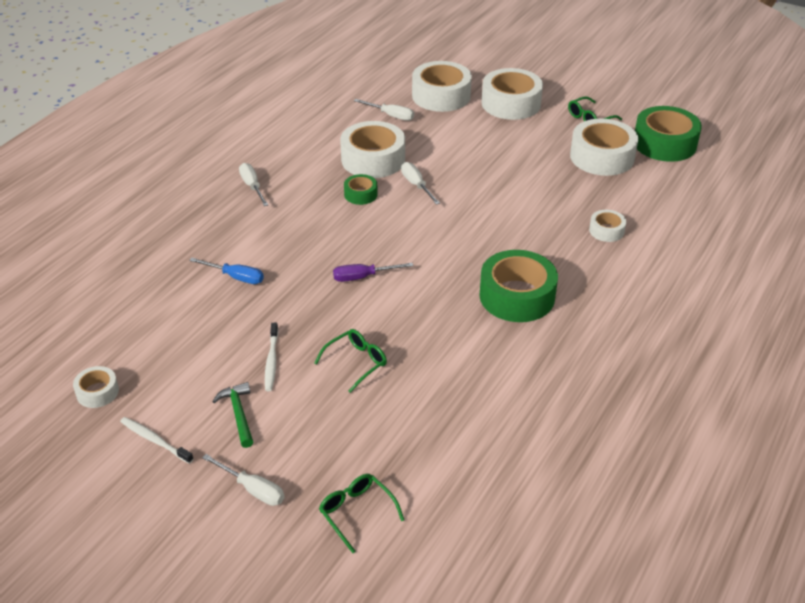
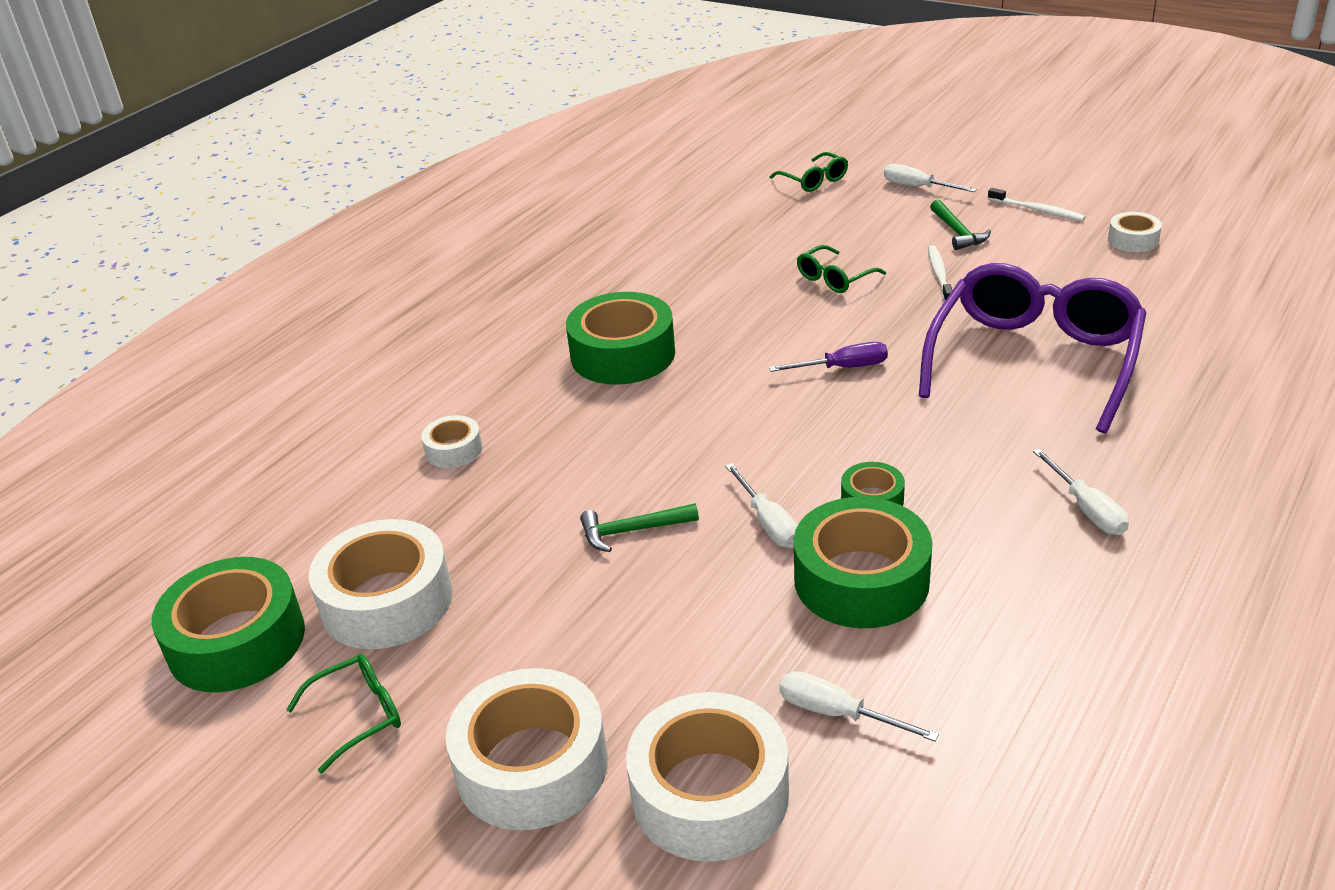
camera: 175 degrees left, 5 degrees down
blue screwdriver [189,258,264,284] -> purple glasses [919,263,1147,433]
white tape [340,121,405,178] -> green tape [794,497,932,628]
none -> green hammer [580,503,699,552]

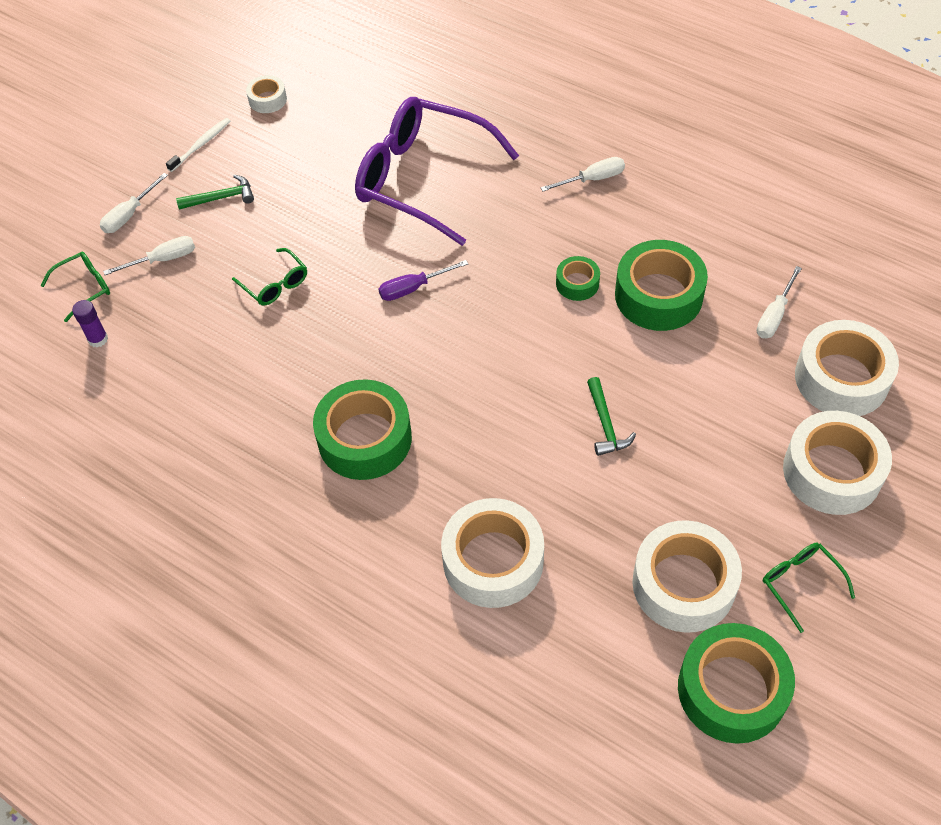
camera: 90 degrees left, 20 degrees up
white tape [421,415,482,468] -> white tape [441,498,544,608], size x2.01
white screwdriver [725,463,798,548] -> white screwdriver moved to [103,236,195,275]
purple screwdriver [769,342,888,372] -> purple screwdriver turned 105 degrees counterclockwise [379,260,468,301]
white toothbrush [928,245,952,302] -> none
none -> purple glue stick [72,300,108,347]

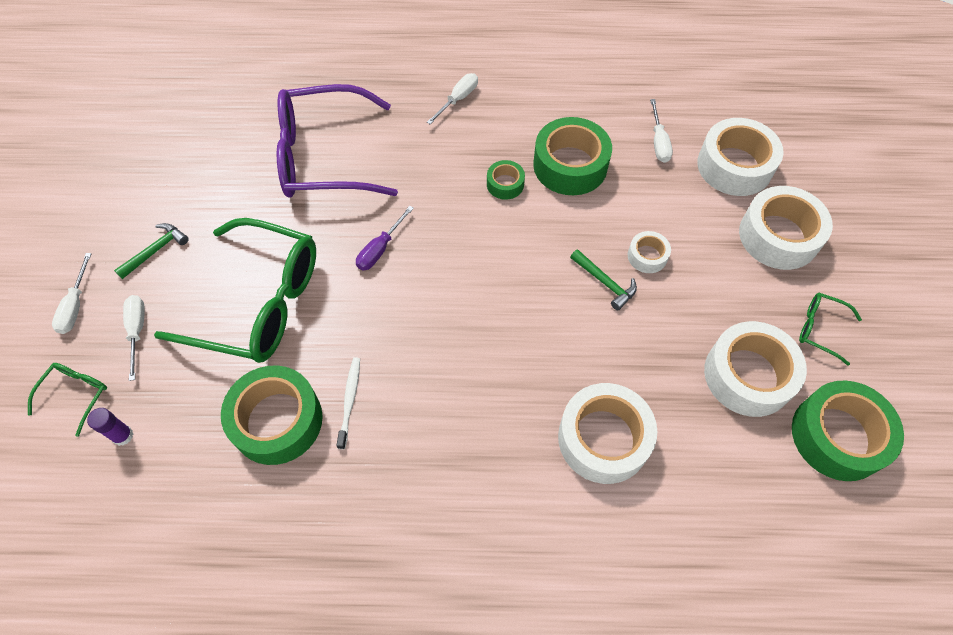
camera: 35 degrees left, 5 degrees up
white screwdriver [103,236,195,275] -> white screwdriver turned 45 degrees counterclockwise [123,295,145,381]
white toothbrush [166,118,230,172] -> white toothbrush moved to [336,357,360,449]
green glasses [232,248,307,305] -> green glasses [154,218,316,363], size x2.37
white tape [246,75,287,113] -> white tape moved to [628,231,671,273]
green tape [313,379,412,480] -> green tape moved to [221,366,323,465]

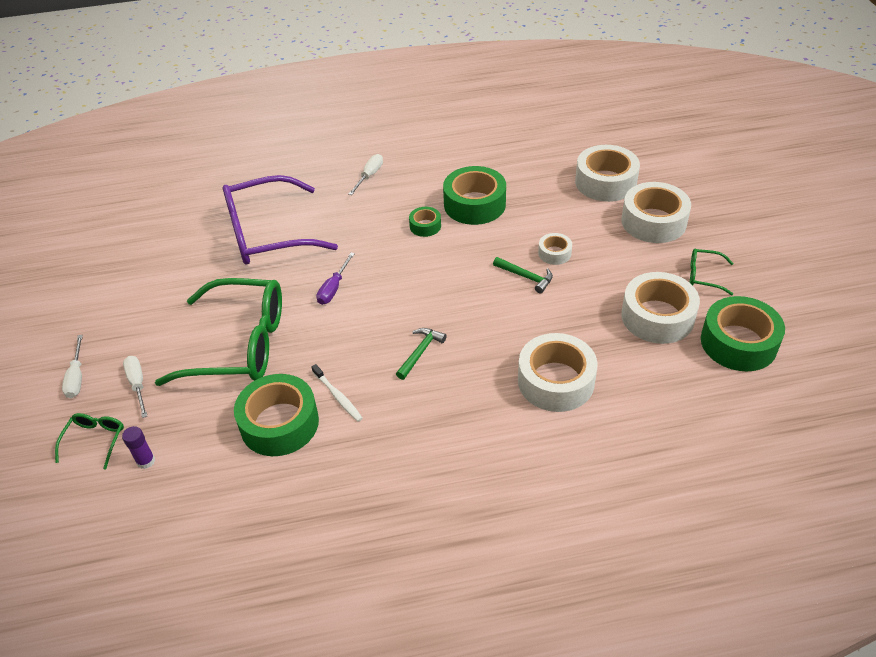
camera: 10 degrees left, 15 degrees down
green hammer [114,223,189,279] -> green hammer moved to [396,328,447,380]
white toothbrush [336,357,360,449] -> white toothbrush turned 150 degrees clockwise [312,364,363,422]
white screwdriver [650,99,673,163] -> none

